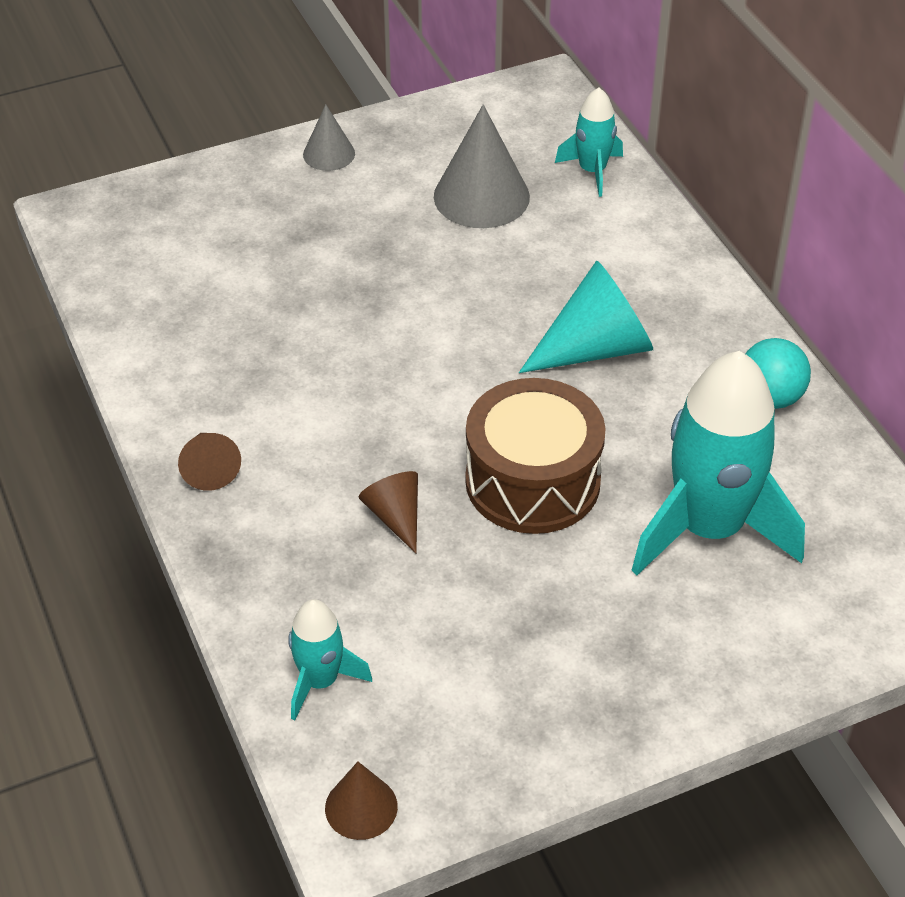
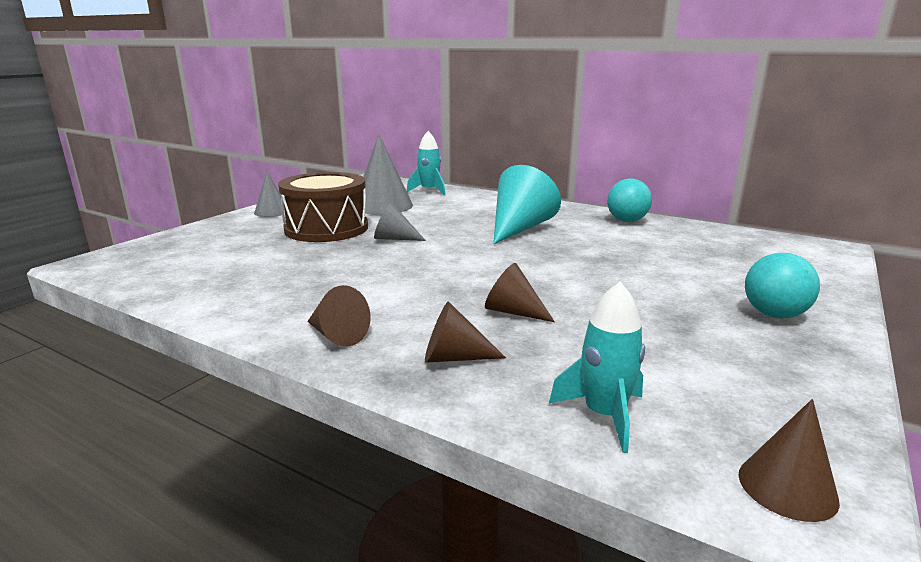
camera: 35 degrees left, 25 degrees down
brown drum [465,378,606,534] -> brown drum moved to [278,172,368,242]
turquoise rocket [632,351,805,576] -> none
none -> grey cone [374,202,426,241]
none -> brown cone [425,302,506,363]
none -> turquoise ball [745,253,820,318]

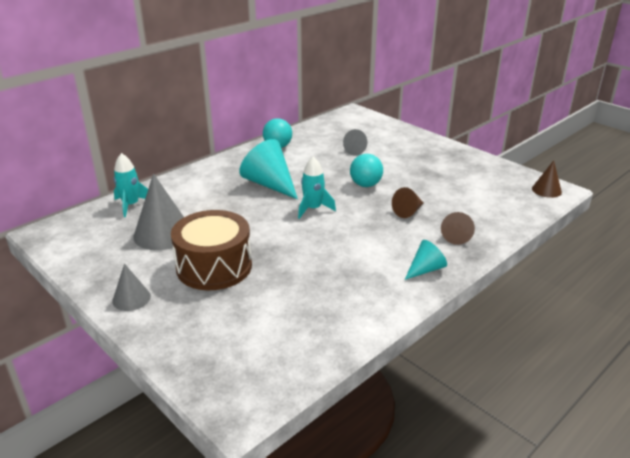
camera: 75 degrees left, 10 degrees up
brown cone [307,285,371,347] -> turquoise cone [405,240,447,280]
grey cone [374,202,426,241] -> grey cone moved to [343,129,367,155]
turquoise rocket [549,282,645,453] -> turquoise rocket moved to [298,157,336,219]
turquoise ball [745,253,820,318] -> turquoise ball moved to [350,154,383,187]

